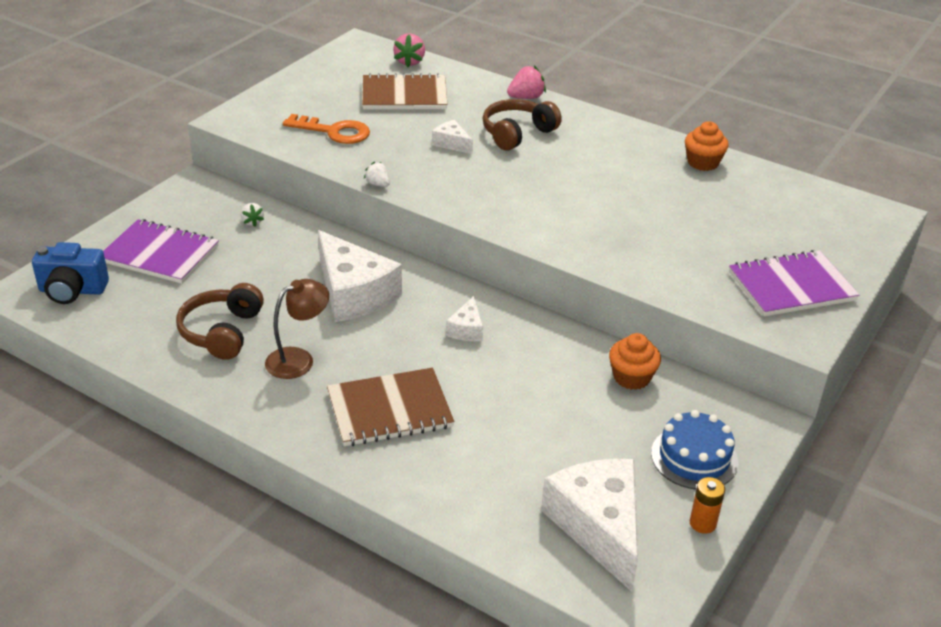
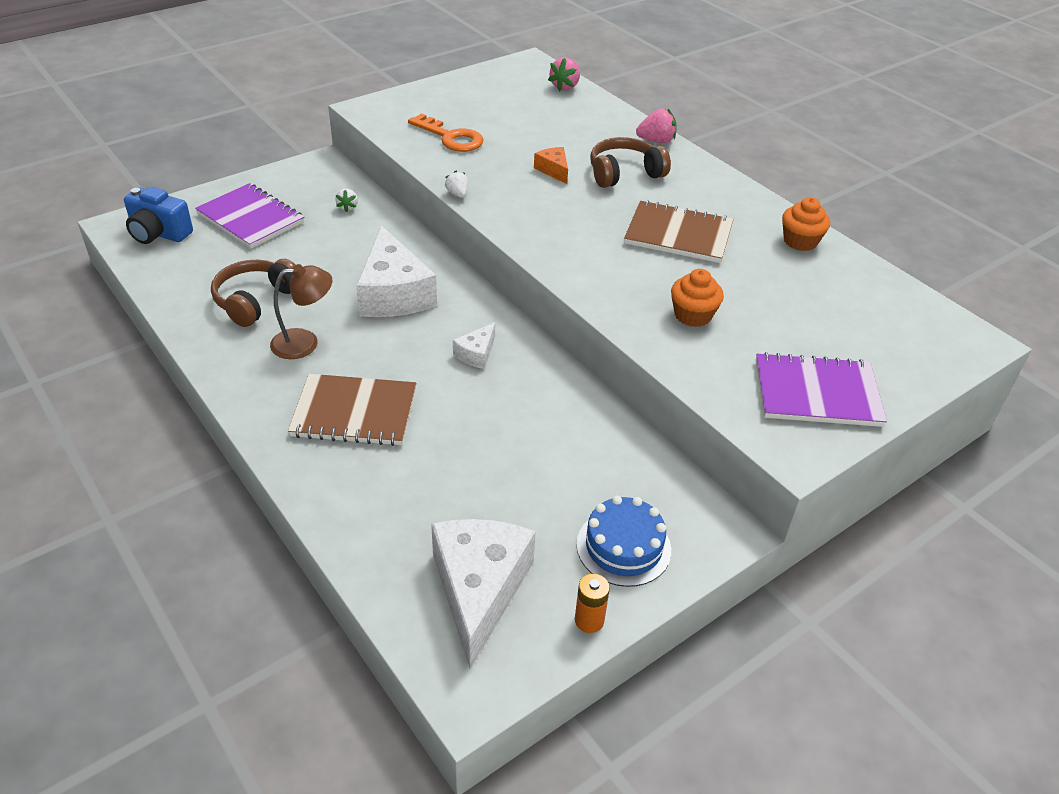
camera: 20 degrees right, 5 degrees up
brown notebook [362,73,448,110] -> brown notebook moved to [624,200,733,263]
white cheese [432,120,473,154] -> orange cheese [534,147,568,184]
orange cupcake [609,333,661,390] -> orange cupcake moved to [671,269,724,327]

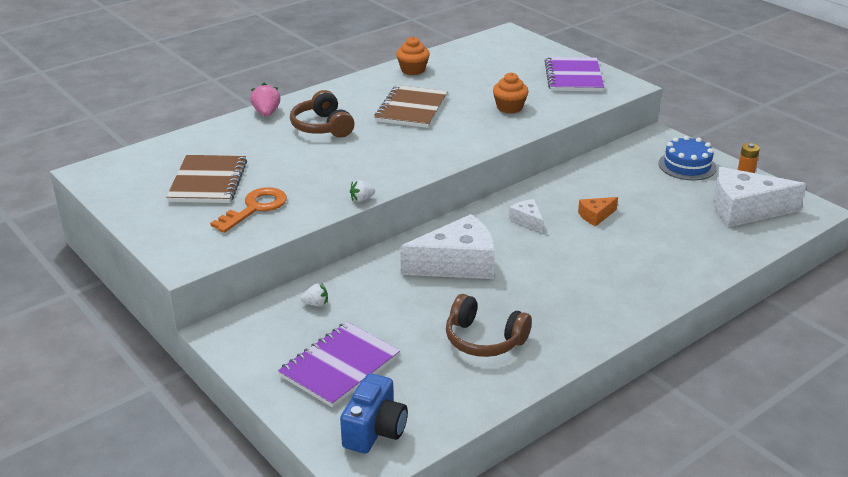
camera: 90 degrees left, 10 degrees down
brown lamp [270,264,332,359] -> none
brown notebook [288,374,416,446] -> brown notebook moved to [166,155,247,203]
white cheese [453,322,495,369] -> white cheese turned 150 degrees counterclockwise [509,199,543,233]
orange cheese [534,147,568,184] -> orange cheese moved to [578,197,618,226]
pink strawberry [548,57,580,92] -> none

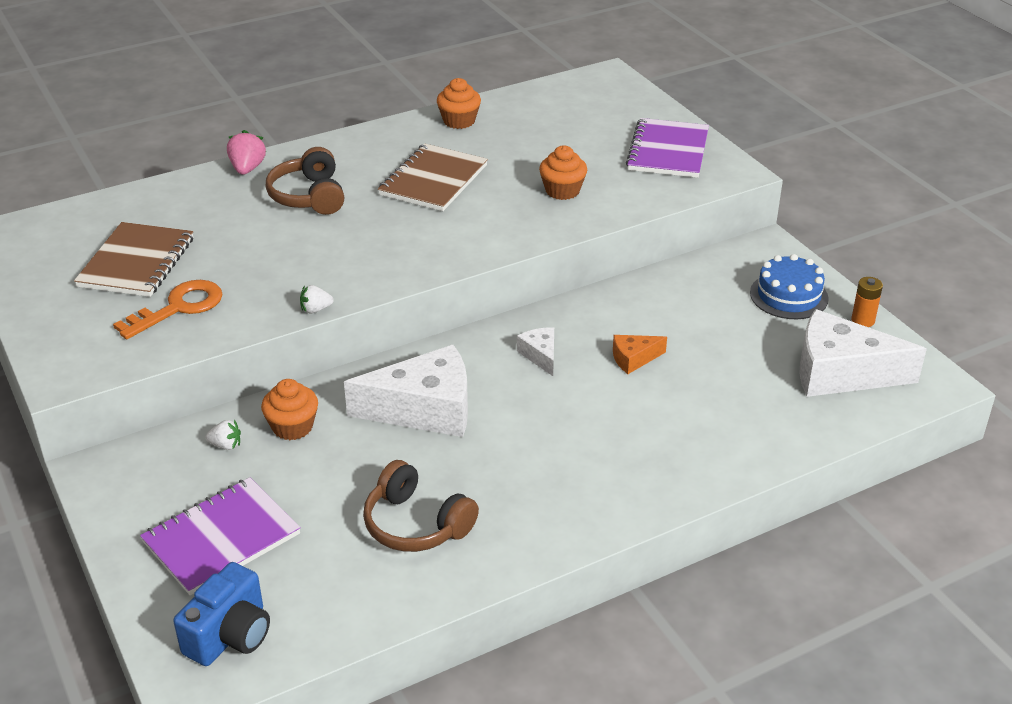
camera: 10 degrees right, 5 degrees up
none -> orange cupcake [261,379,318,440]

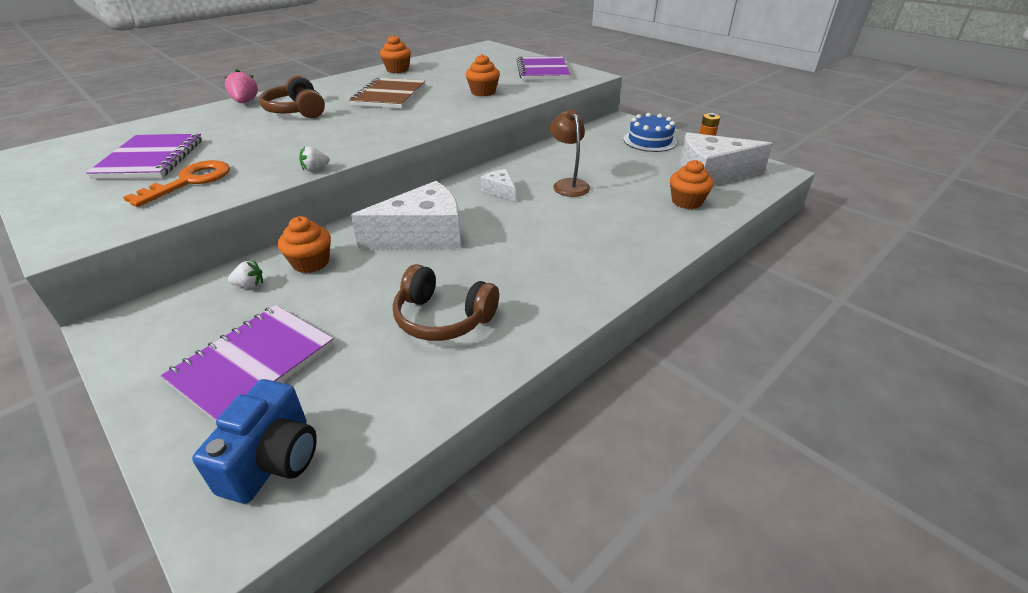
camera: 15 degrees left, 0 degrees up
brown notebook [74,222,193,297] -> purple notebook [86,134,202,179]
orange cheese [613,335,667,374] -> brown lamp [550,109,590,197]
none -> orange cupcake [670,160,714,209]

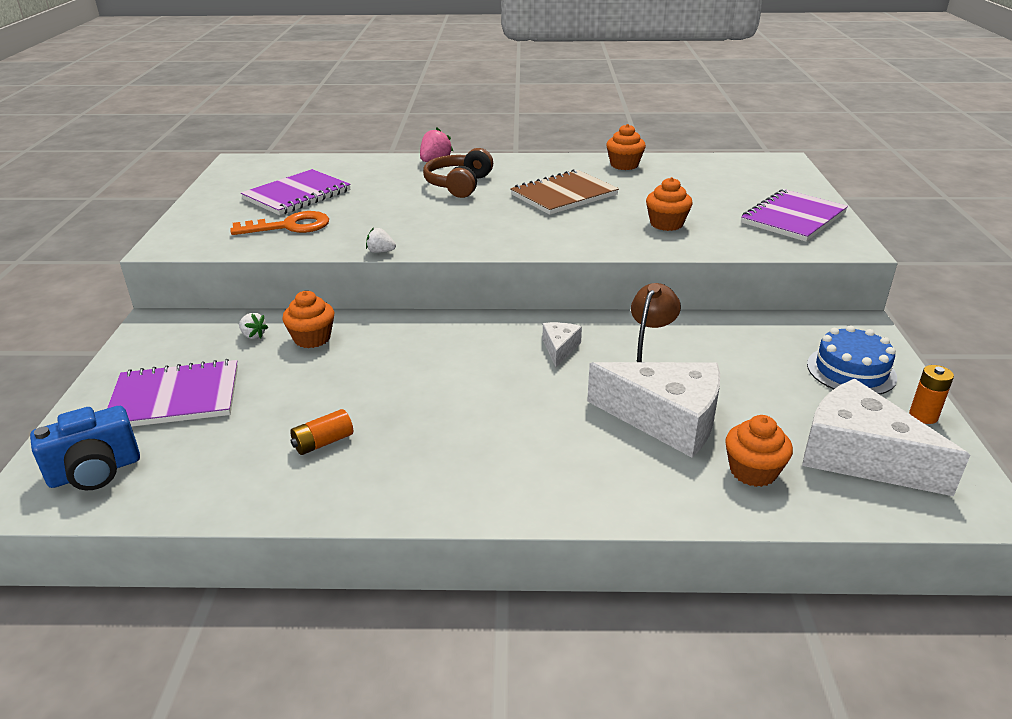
camera: 45 degrees right, 5 degrees down
white cheese [351,181,461,249] -> white cheese moved to [587,362,720,458]
brown headphones [393,264,499,341] -> orange battery [290,409,353,455]

